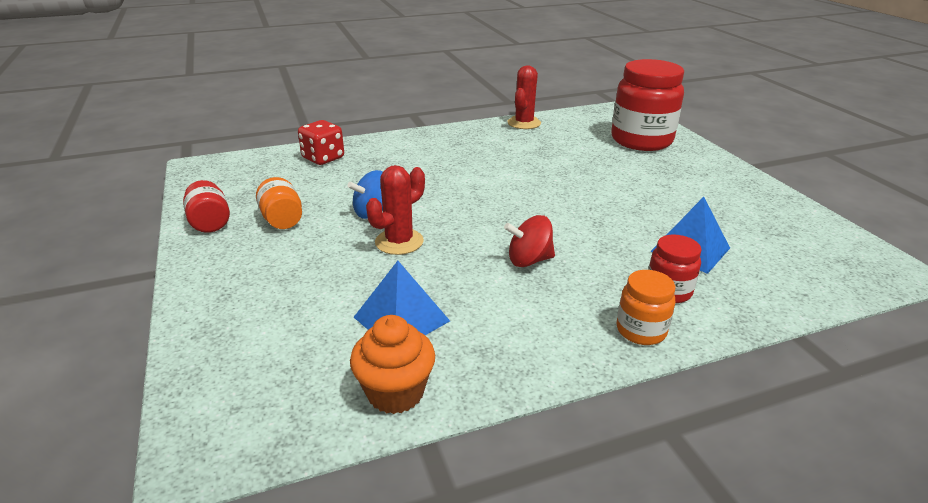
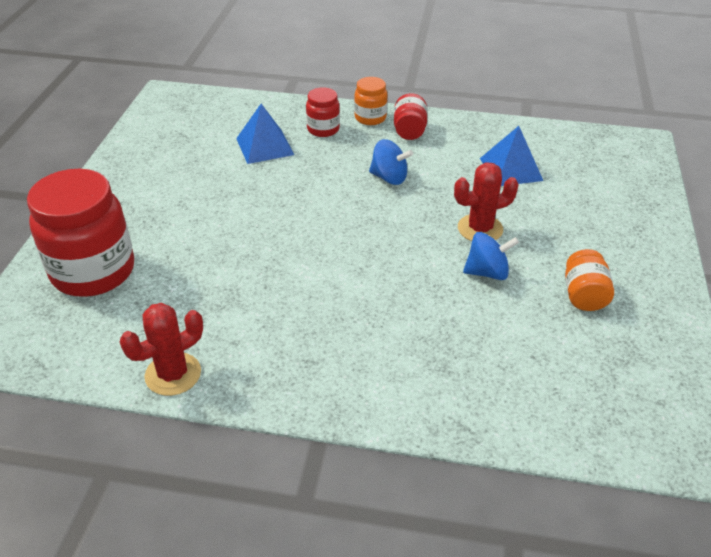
camera: 150 degrees left, 10 degrees up
red jar [183,180,230,233] -> red jar moved to [394,93,428,140]
red dice [298,120,344,165] -> none
orange cupcake [350,315,435,414] -> none
red spinning top [504,215,555,267] -> blue spinning top [369,139,413,185]

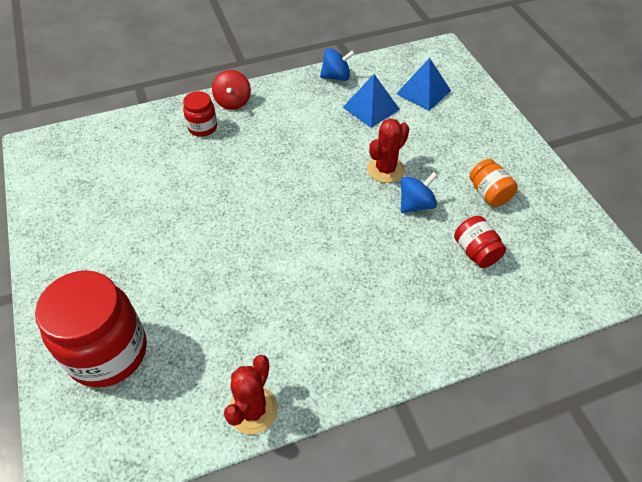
camera: 30 degrees left, 10 degrees up
blue pyramid [236,104,294,164] -> blue pyramid moved to [396,58,451,111]
orange jar [354,77,387,125] -> red spinning top [212,70,251,110]
blue spinning top [369,139,413,185] -> blue spinning top moved to [320,48,355,81]
red jar [394,93,428,140] -> red jar moved to [454,216,506,268]

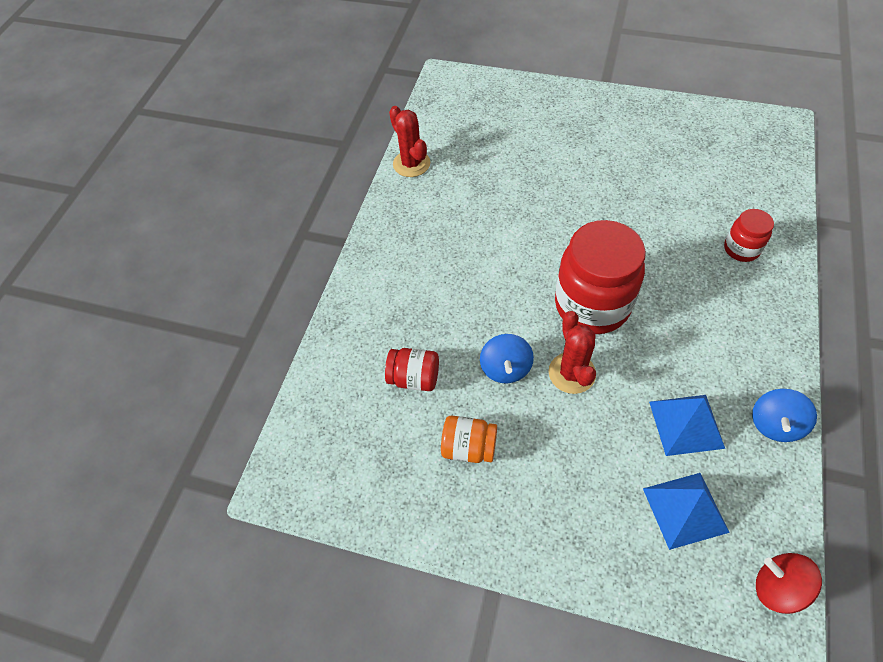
camera: 130 degrees right, 5 degrees up
red jar [35,270,147,387] -> red jar moved to [555,220,646,334]
red spinning top [212,70,251,110] -> red spinning top moved to [756,553,822,614]

